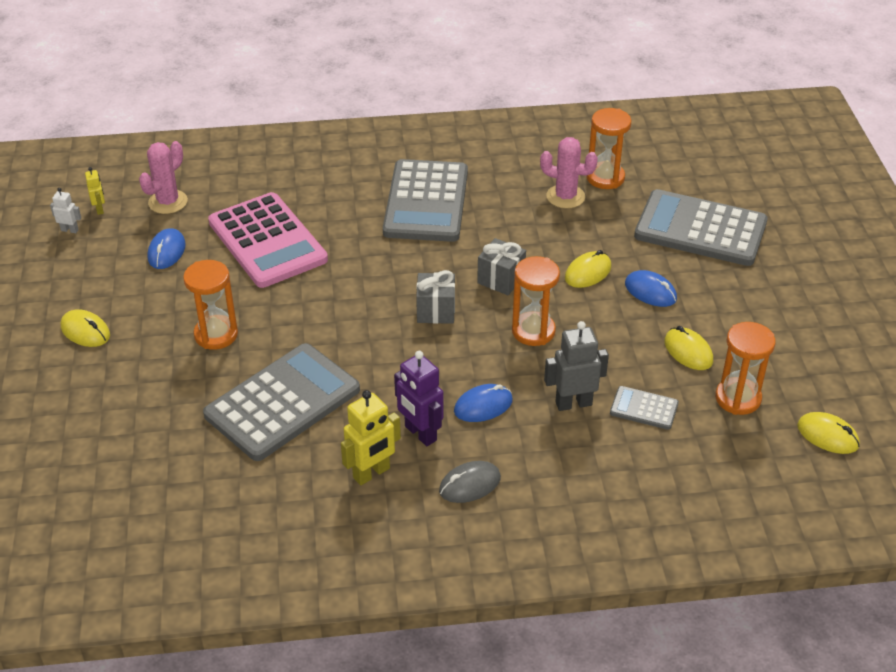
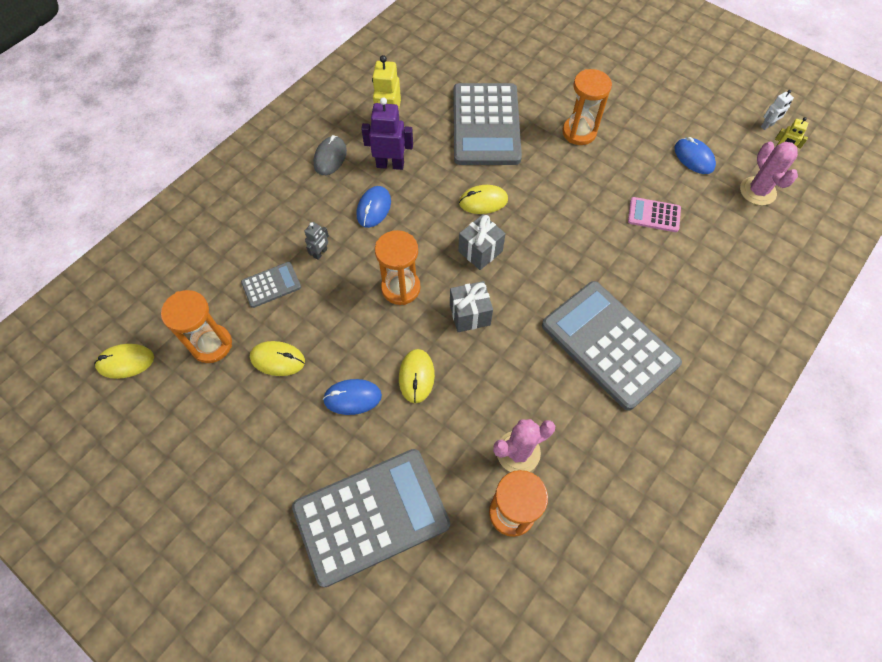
camera: 135 degrees right, 20 degrees up
yellow mouse [60,309,110,347] -> yellow mouse moved to [459,185,508,214]
pink calculator [208,192,328,288] -> pink calculator [628,197,681,232], size x0.45
grey robot [544,321,609,411] -> grey robot [304,222,329,260], size x0.54

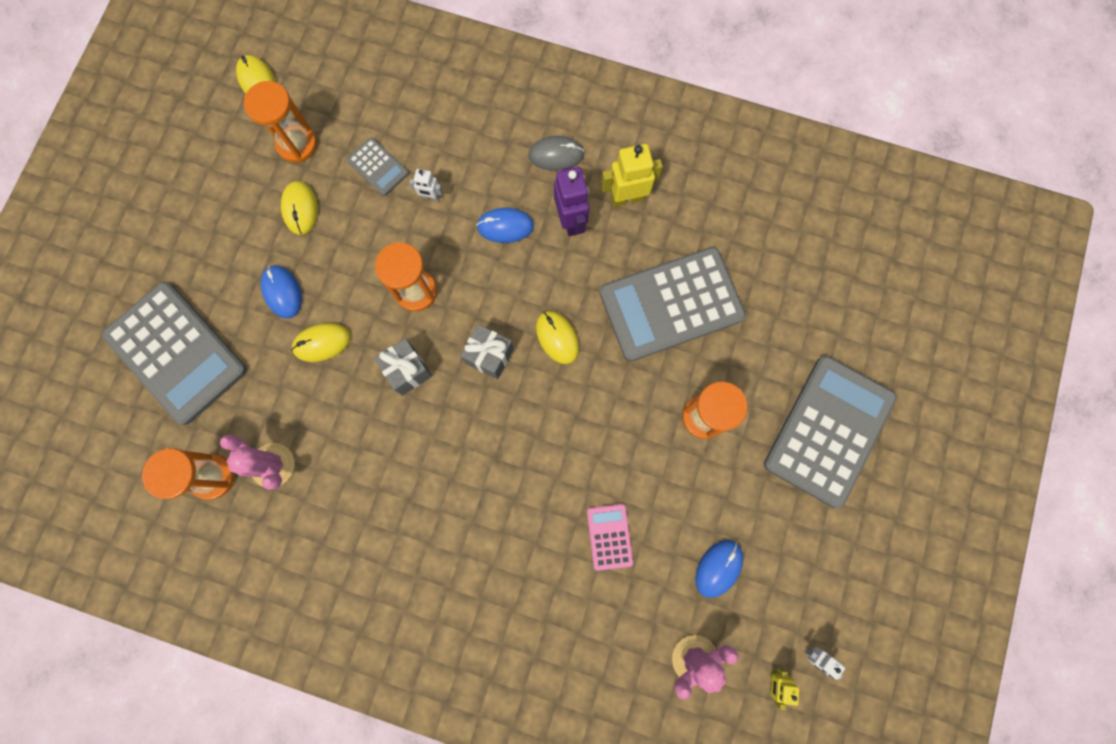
camera: 70 degrees right, 15 degrees up
grey robot [304,222,329,260] -> white robot [409,169,443,201]
grey calculator [542,281,682,411] -> grey calculator moved to [764,356,897,508]

